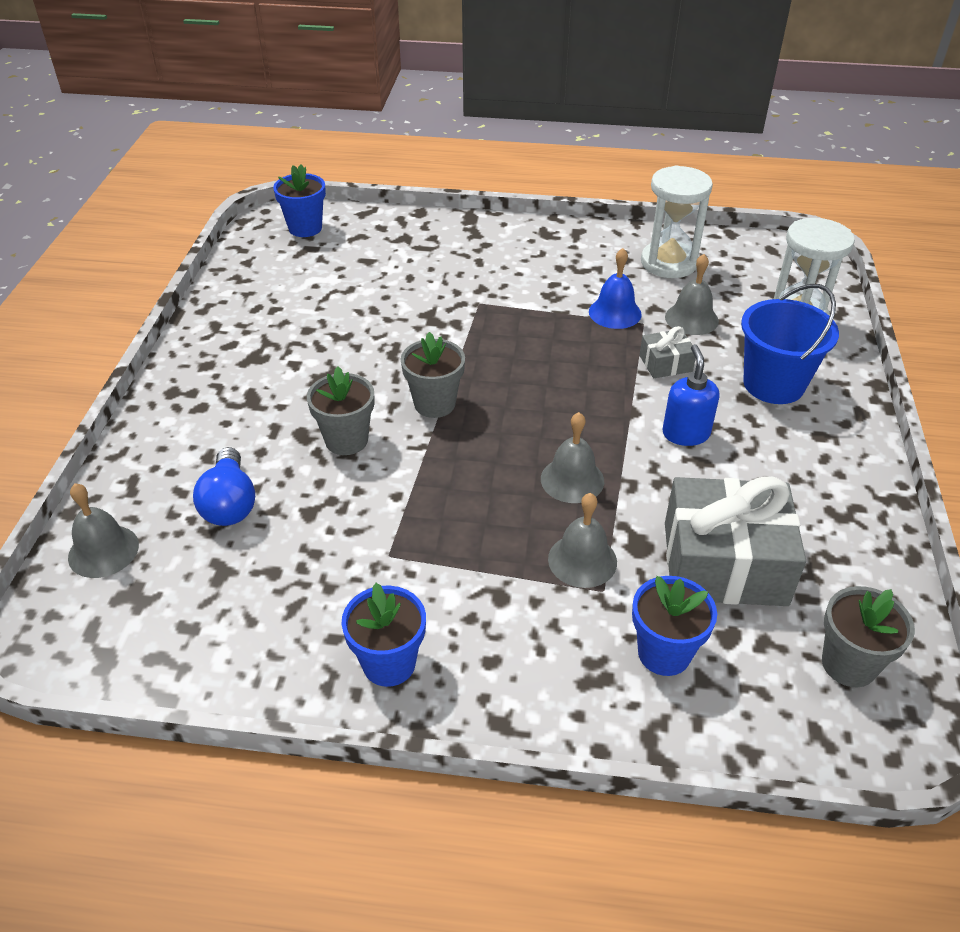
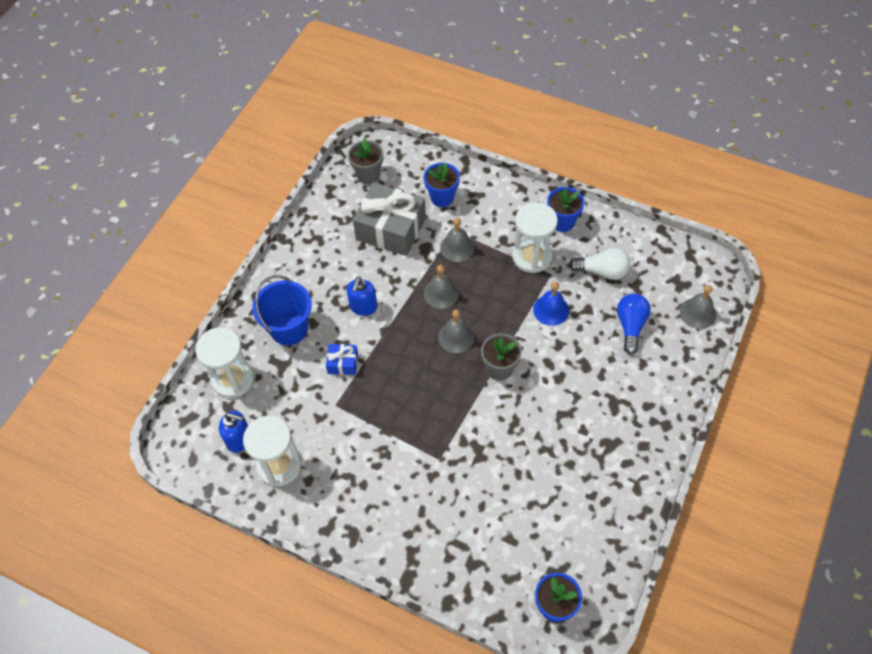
camera: 160 degrees left, 15 degrees up
grey flower pot [307,366,374,455] -> none
blue bell [589,248,642,329] -> blue bell moved to [533,282,569,326]
grey gift [639,326,696,378] -> blue gift [326,344,358,375]
grey bell [665,254,719,335] -> grey bell moved to [438,309,475,353]
none -> blue soap dispenser [219,411,248,453]
none -> white hourglass [512,202,558,273]
none -> white light bulb [569,248,630,280]

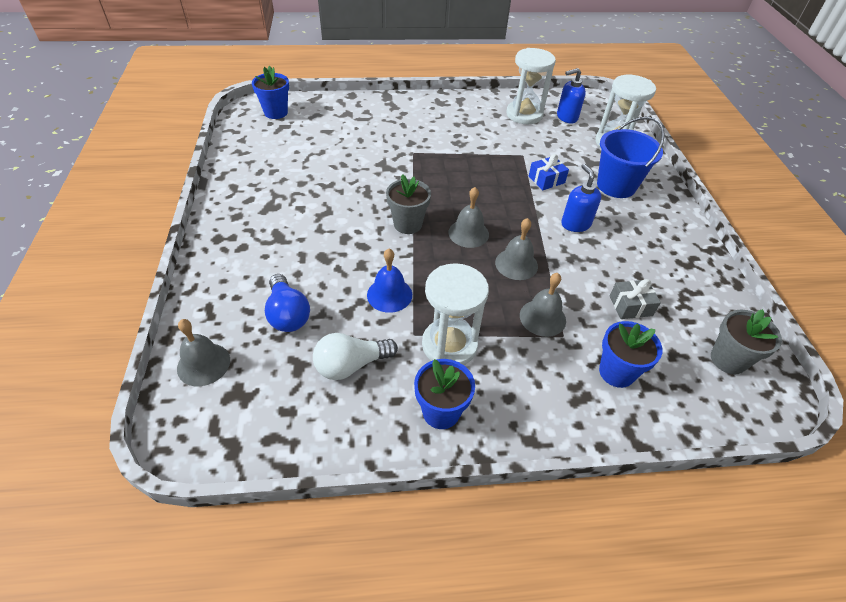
camera: 145 degrees right, 10 degrees down
grey gift [353,182,426,256] -> grey gift [610,279,661,319], size x0.46

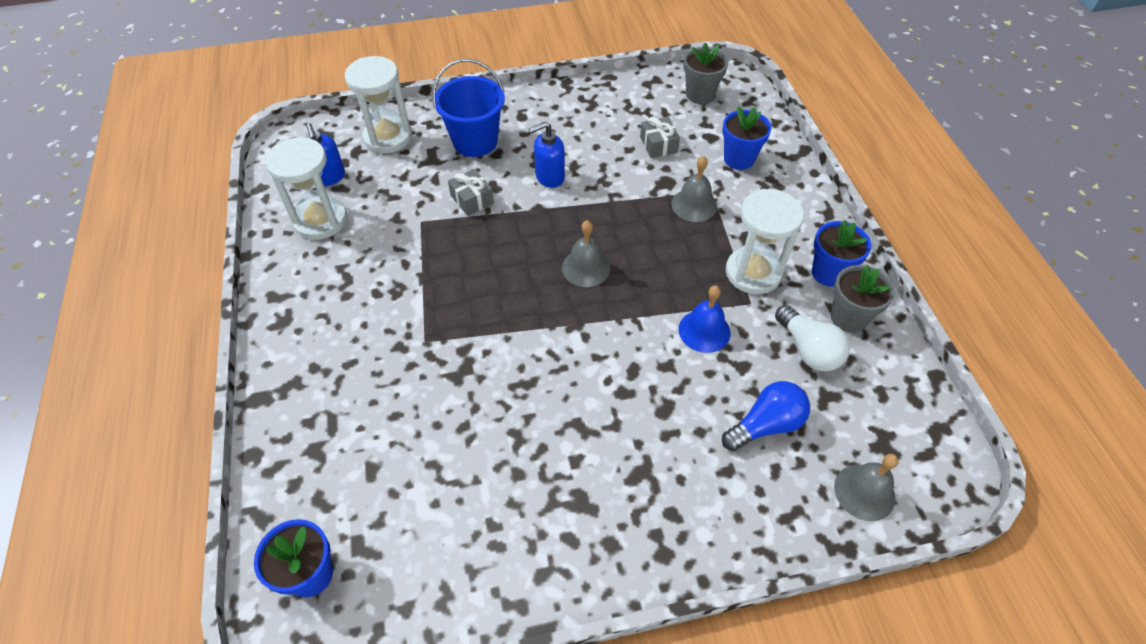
camera: 95 degrees left, 5 degrees up
grey flower pot [386,174,431,234] -> grey flower pot moved to [831,265,895,333]
grey bell [495,218,538,280] -> none
blue gift [529,154,569,190] -> grey gift [448,169,494,216]

